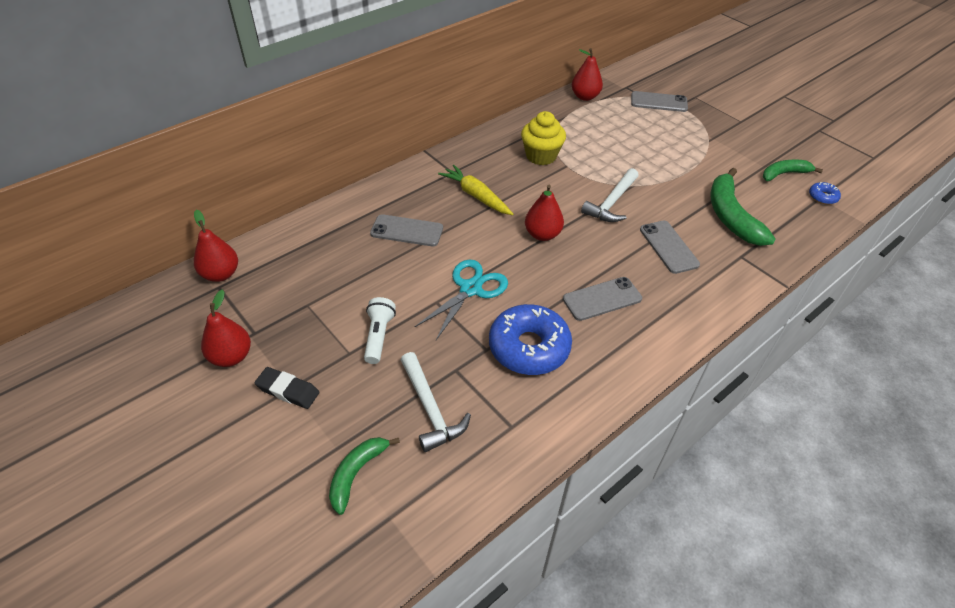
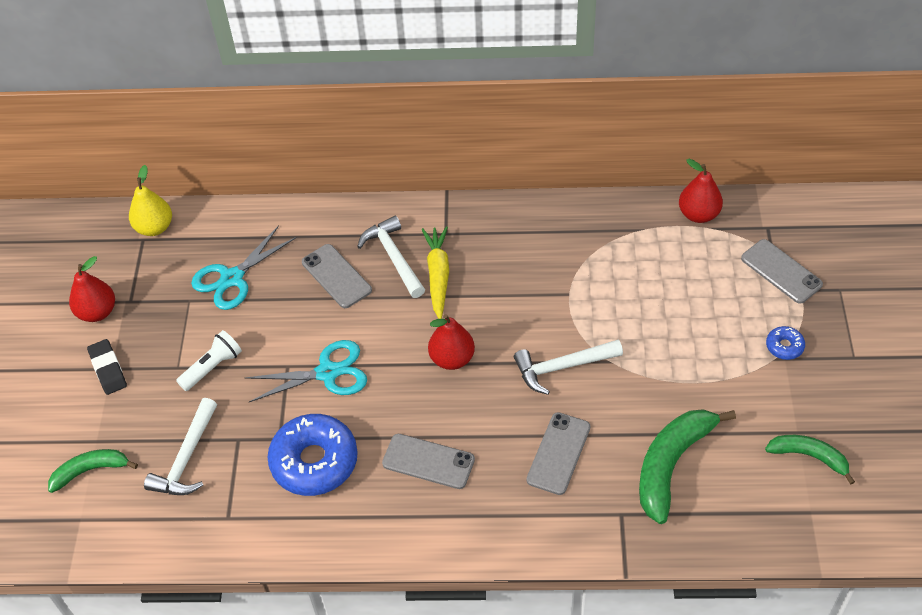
camera: 45 degrees right, 5 degrees up
red pear [194,210,238,282] -> yellow pear [129,165,172,236]
yellow cupcake [521,111,566,165] -> none
blue donut [809,182,841,205] -> blue donut moved to [766,326,805,360]
none -> turquoise scissors [191,225,297,310]
none -> white hammer [357,215,425,298]

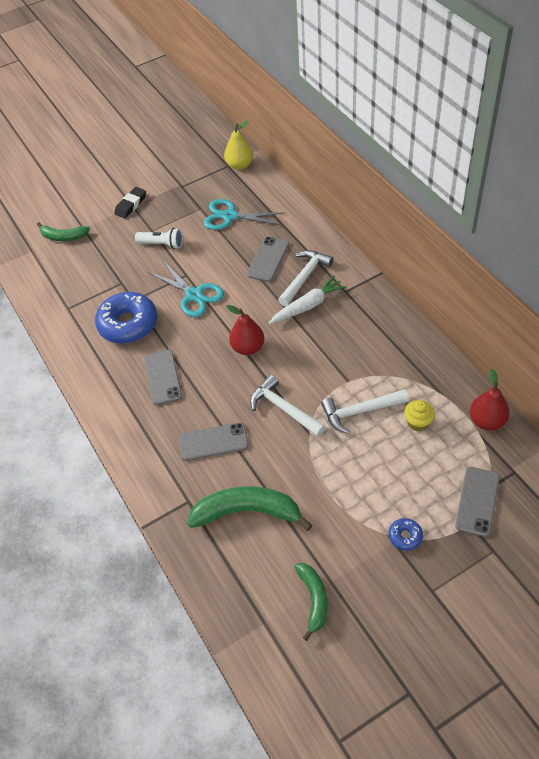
camera: 60 degrees right, 0 degrees up
green banana [48,449,138,493] -> green banana turned 150 degrees clockwise [37,222,90,241]
red pear [69,256,115,322] -> none
white hammer [144,398,217,495] -> white hammer moved to [321,389,409,434]
yellow carrot [421,226,449,319] -> white carrot [269,276,346,324]
none -> yellow cupcake [404,400,435,432]

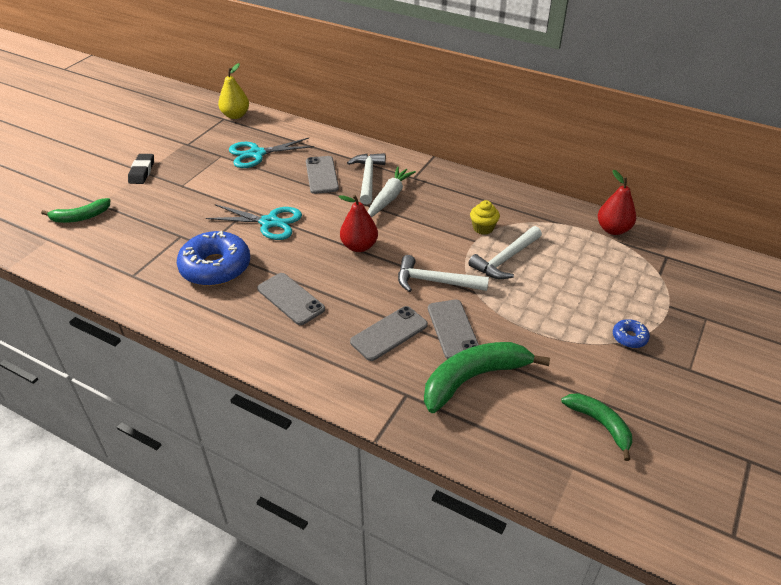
camera: 35 degrees left, 10 degrees down
white flashlight [135,228,183,249] -> none
yellow cupcake [404,400,435,432] -> yellow cupcake moved to [470,200,500,235]
grey phone [455,467,500,537] -> grey phone moved to [428,300,479,359]

